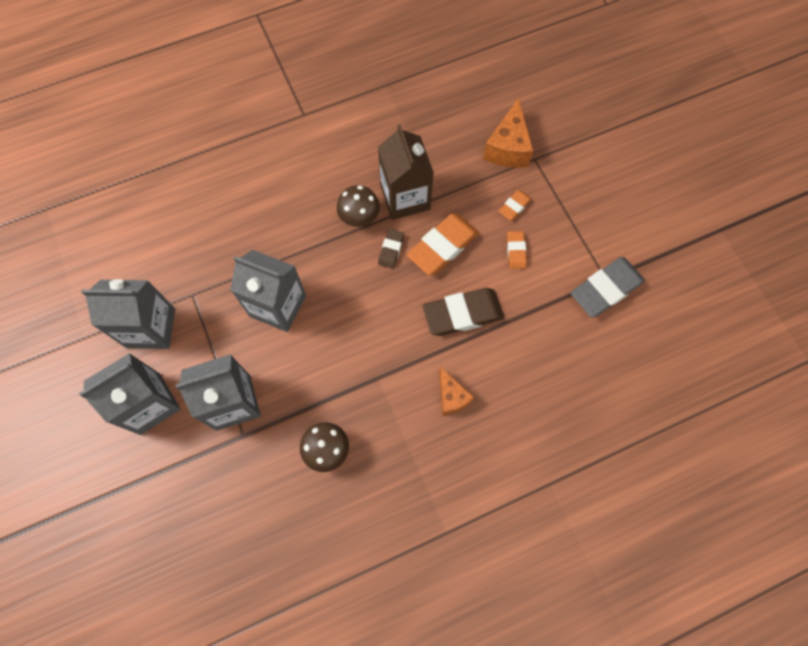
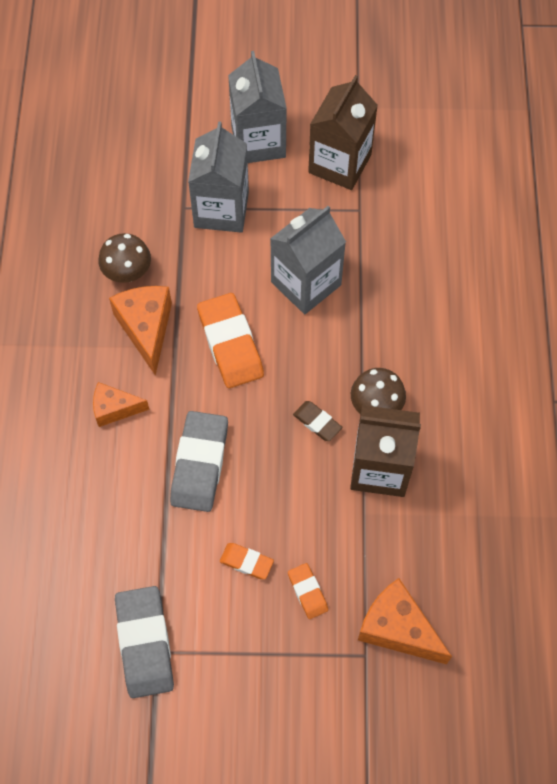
camera: 115 degrees right, 5 degrees down
grey carton [81,279,175,349] -> brown carton [308,75,378,190]
orange eraser [407,213,479,275] -> orange eraser moved to [197,293,264,388]
brown eraser [423,288,504,336] -> grey eraser [170,411,228,512]
none -> orange cheese [109,286,172,376]

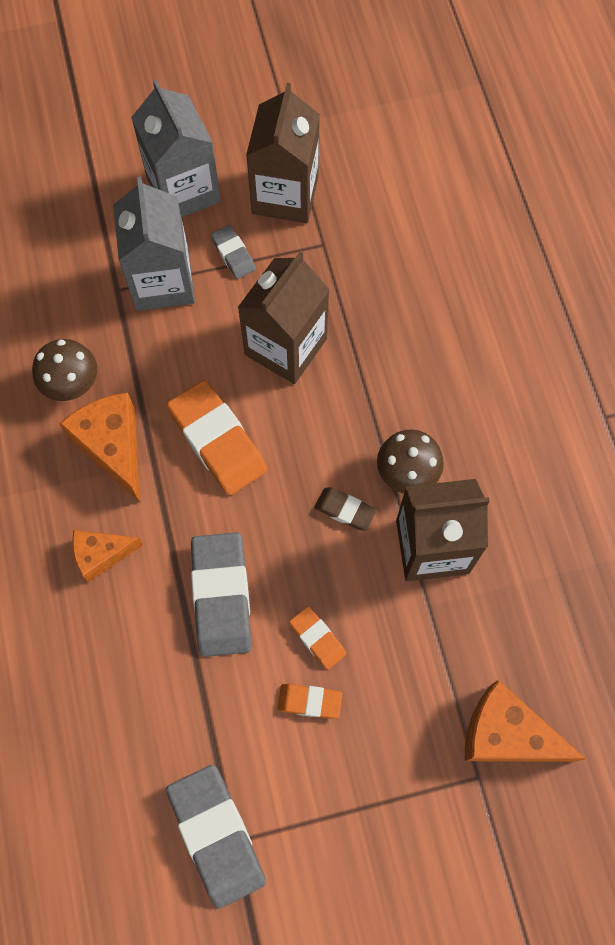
camera: 15 degrees left, 5 degrees up
grey carton [270,206,346,314] -> brown carton [237,252,330,384]
orange eraser [288,563,328,619] -> orange eraser moved to [289,606,346,670]
none -> grey eraser [211,225,256,279]

